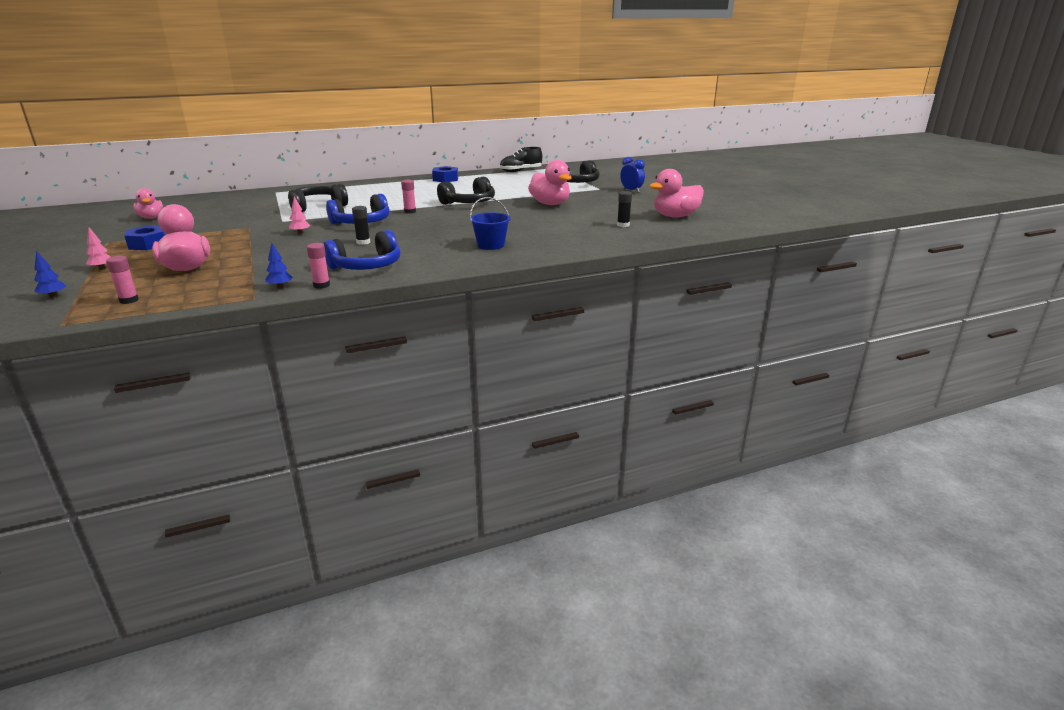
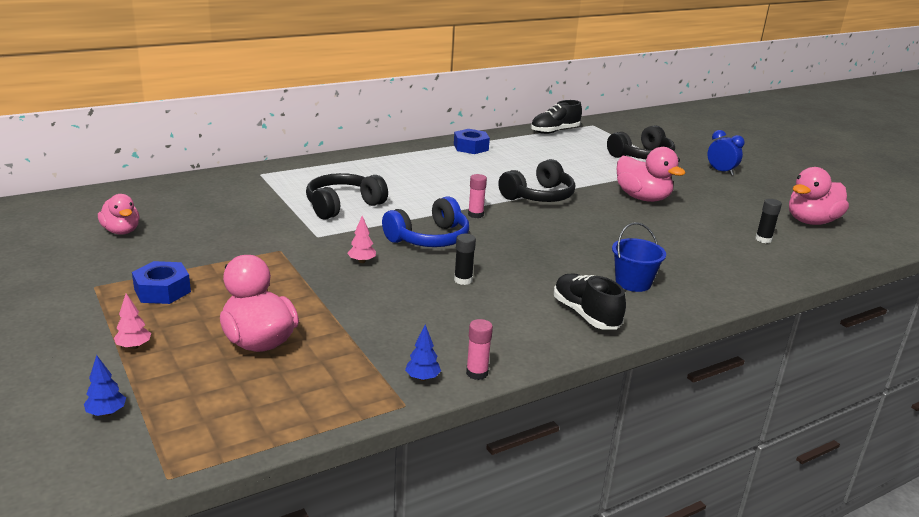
camera: 10 degrees left, 0 degrees up
pink glue stick [106,256,139,304] -> none
blue headphones [323,230,400,270] -> none
none -> black shoe [554,273,626,330]

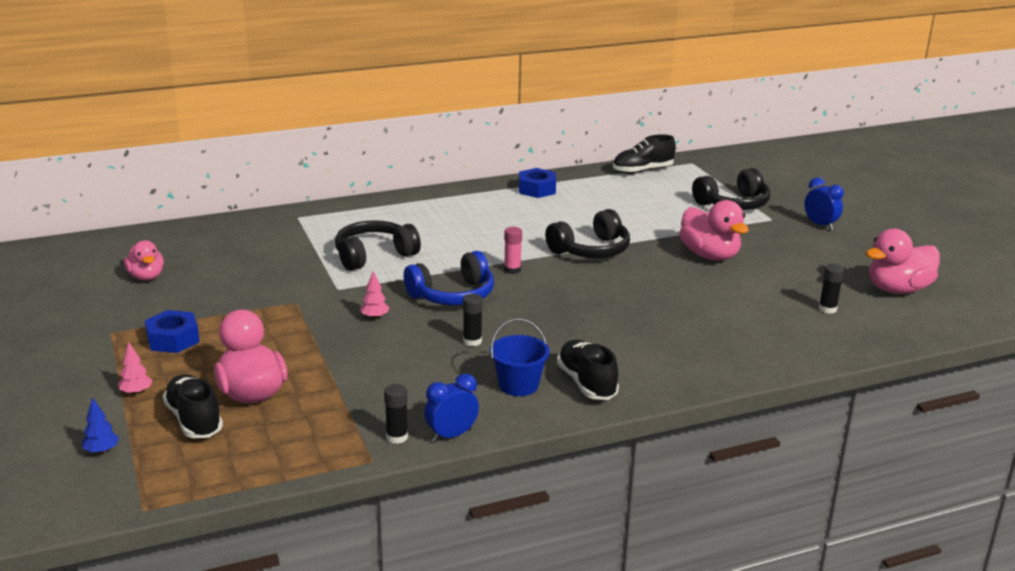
camera: 10 degrees right, 0 degrees up
blue tree [405,325,441,381] -> black glue stick [384,384,408,444]
pink glue stick [466,319,493,380] -> blue clock [424,373,479,442]
blue bucket [612,222,666,292] -> blue bucket moved to [490,318,550,396]
none -> black shoe [163,374,223,438]

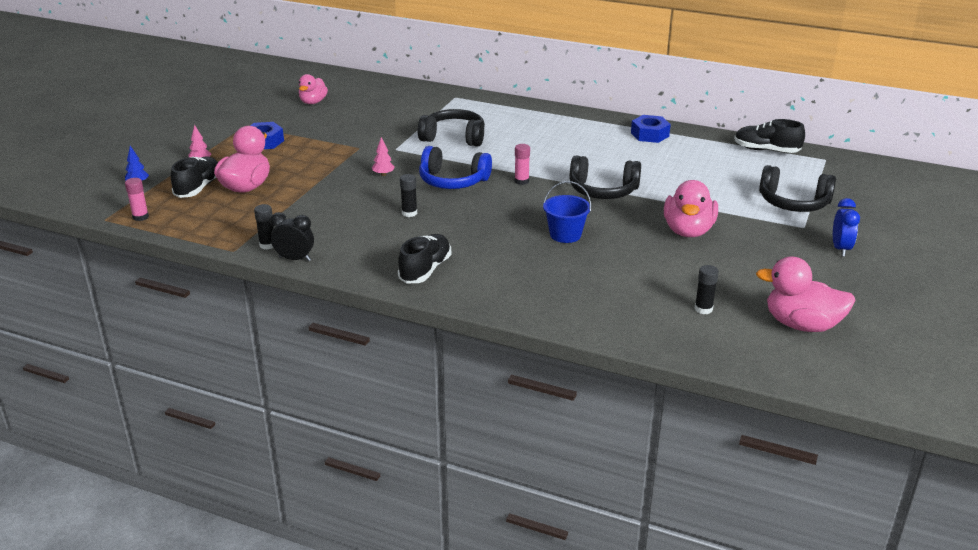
camera: 45 degrees right, 5 degrees up
blue clock [424,373,479,442] -> black clock [270,212,314,261]
blue bucket [490,318,550,396] -> blue bucket moved to [543,181,591,243]
none -> pink glue stick [125,178,149,221]

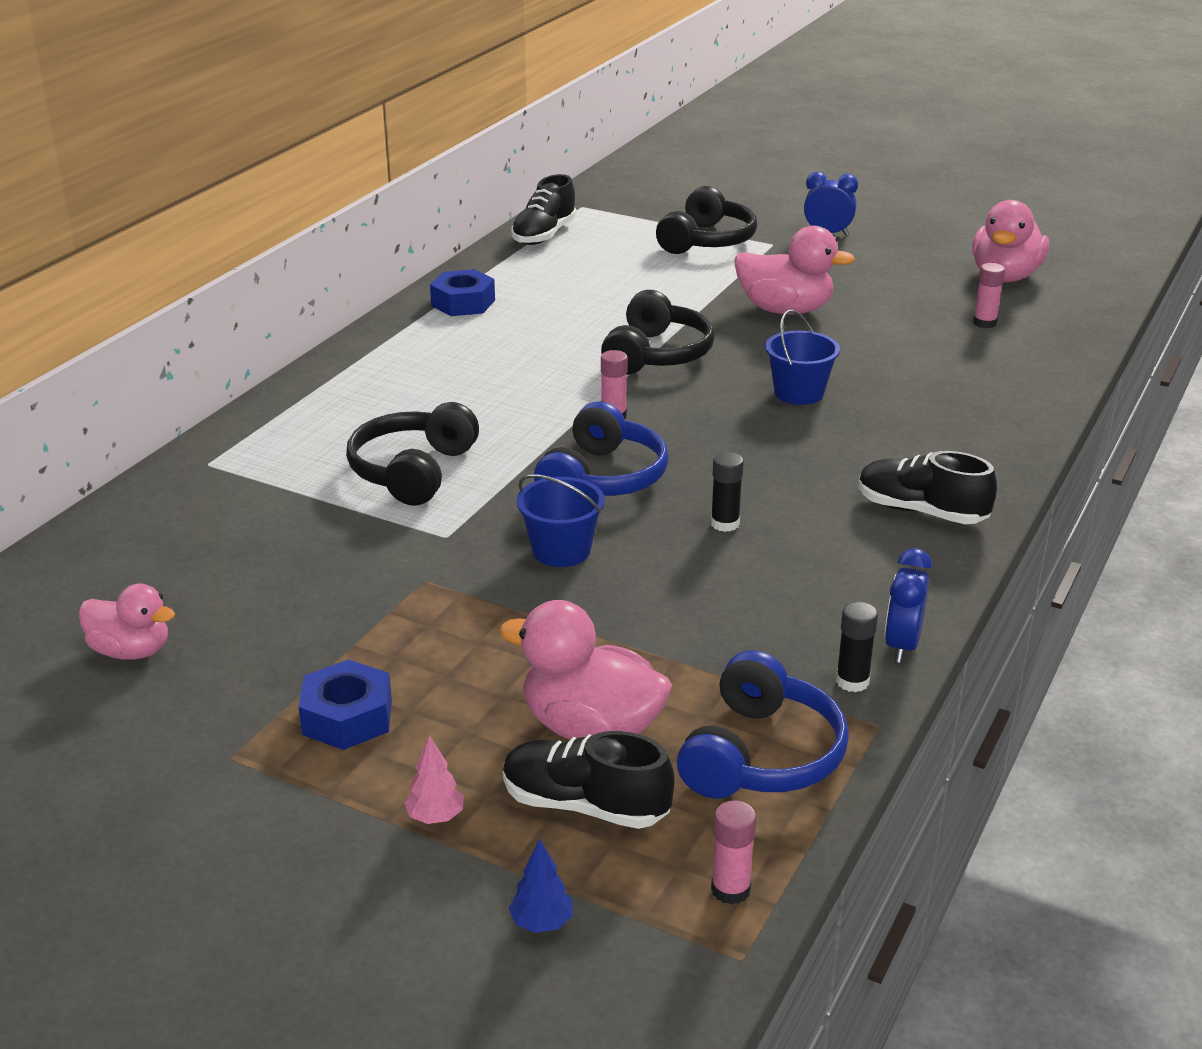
camera: 85 degrees left, 0 degrees up
black clock [270,212,314,261] -> blue clock [885,548,932,663]
pink tree [372,137,395,176] -> blue bucket [517,474,605,567]
black glue stick [695,265,719,314] -> pink glue stick [973,263,1005,328]
none -> blue headphones [677,650,849,799]

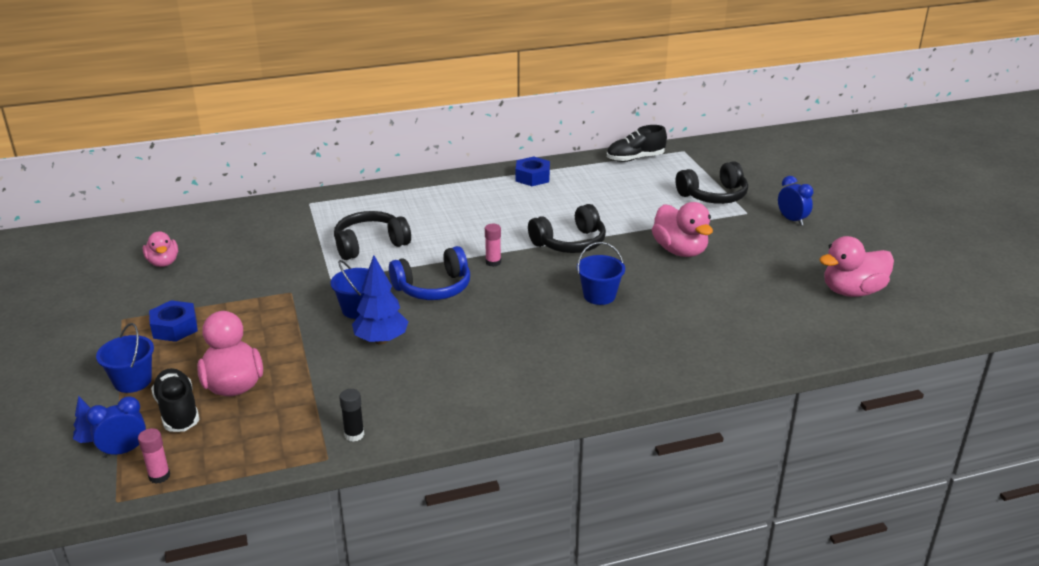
camera: 45 degrees right, 0 degrees up
pink tree [404,735,464,824] -> blue bucket [96,323,154,393]
blue headphones [677,650,849,799] -> none
black glue stick [711,452,744,532] -> none
black shoe [859,451,997,524] -> none
blue clock [885,548,932,663] -> blue clock moved to [86,396,146,458]
pink glue stick [973,263,1005,328] -> none
none -> blue tree [352,255,408,345]

